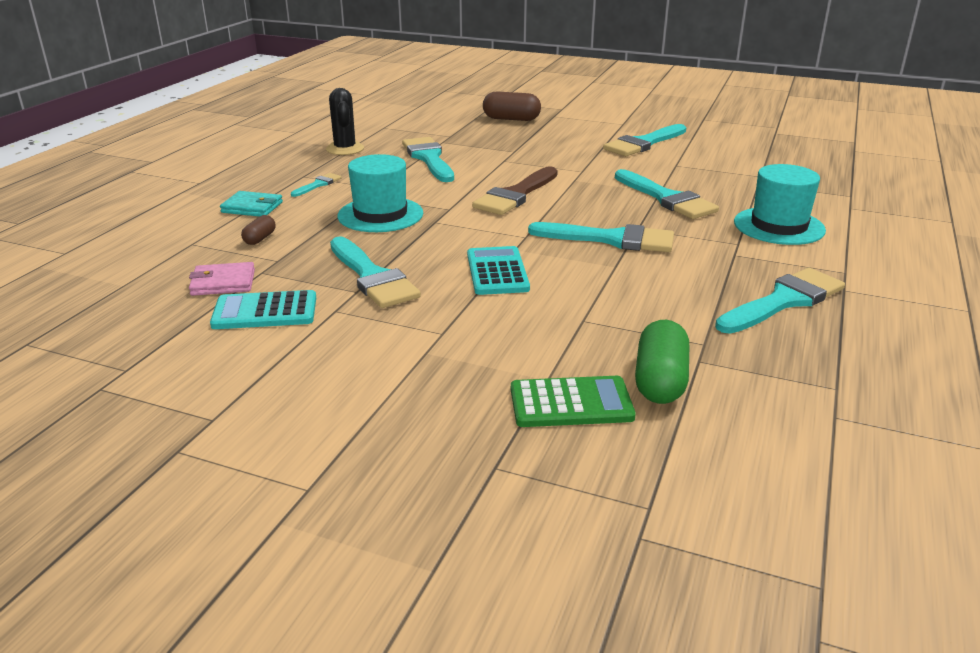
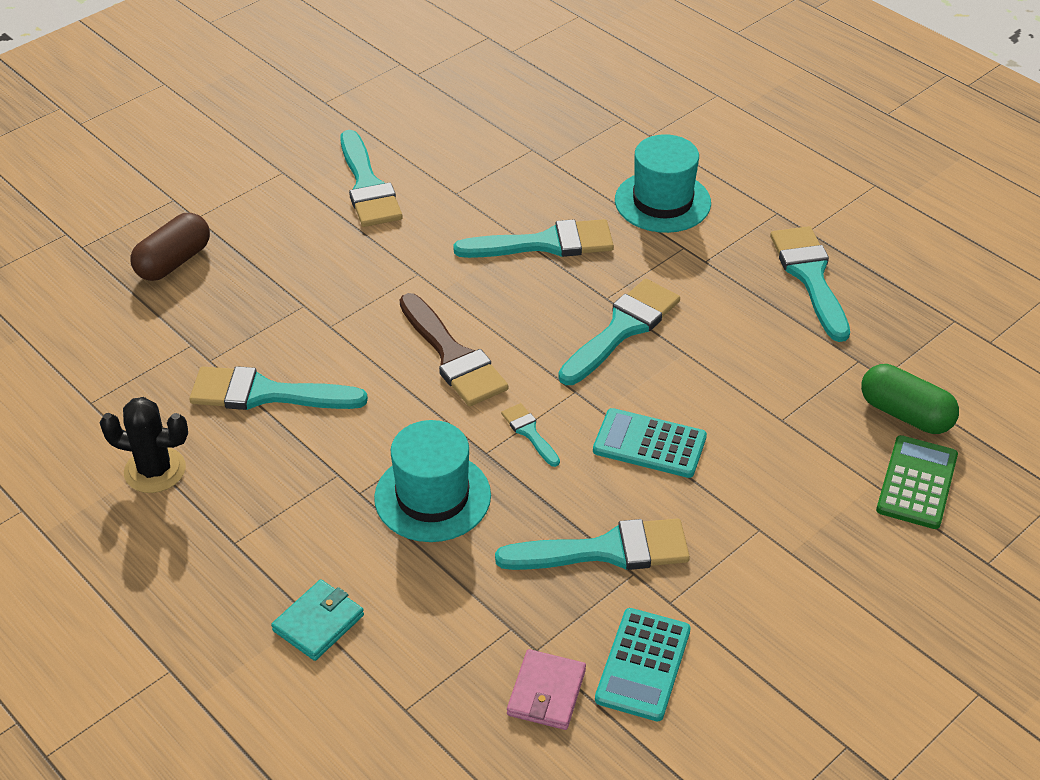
camera: 65 degrees left, 15 degrees up
brown capsule [241,215,276,245] -> none
turquoise brush [291,173,342,197] -> turquoise brush moved to [501,403,560,467]

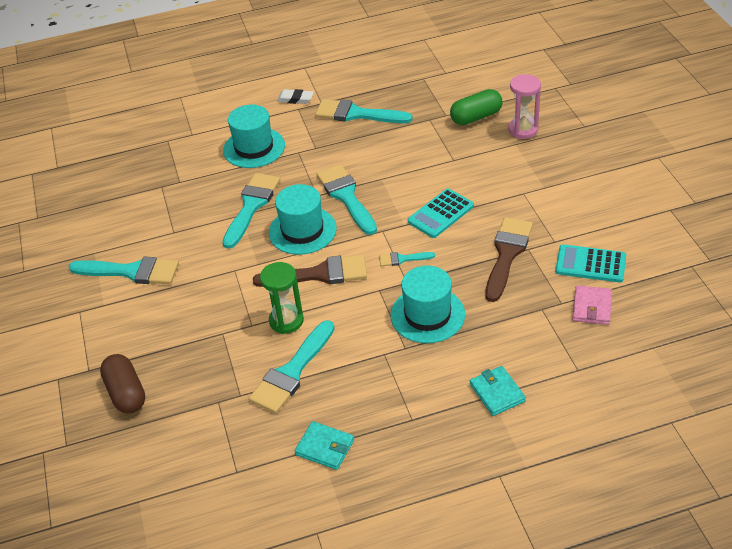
camera: 60 degrees left, 0 degrees up
black cactus [100,397,188,493] -> turquoise wallet [295,421,354,470]
turquoise brush [495,518,690,570] -> brown brush [485,217,533,302]
pink wallet [507,649,586,730] -> pink wallet turned 60 degrees clockwise [572,285,612,325]
turquoise calculator [595,608,691,721] -> turquoise calculator turned 150 degrees clockwise [555,244,626,282]
green calculator [876,435,958,529] -> pink hourglass [508,74,541,139]
none -> green hourglass [260,262,304,334]
none -> turquoise hat [269,184,337,255]
none -> white eraser [277,89,314,104]

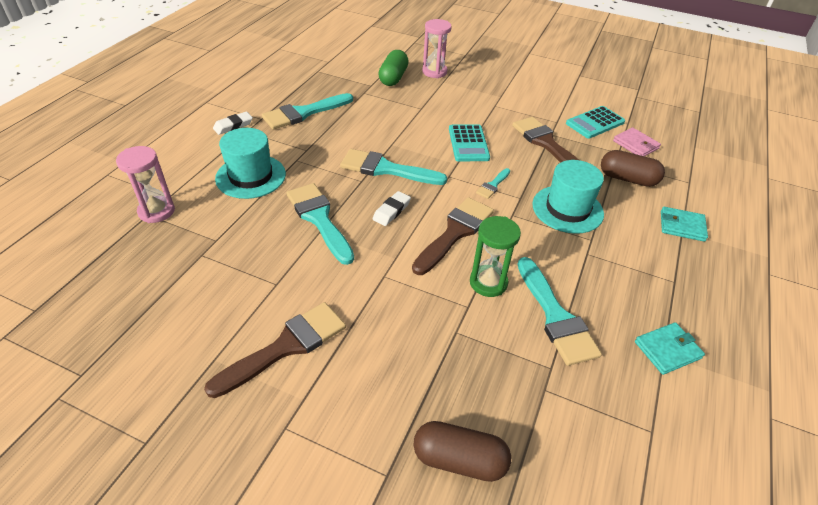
camera: 55 degrees left, 0 degrees up
turquoise brush [69,257,179,284] -> brown brush [204,302,346,398]
turquoise hat [269,184,337,255] -> white eraser [373,191,411,226]
none -> pink hourglass [116,146,175,223]
none -> brown capsule [601,150,665,187]

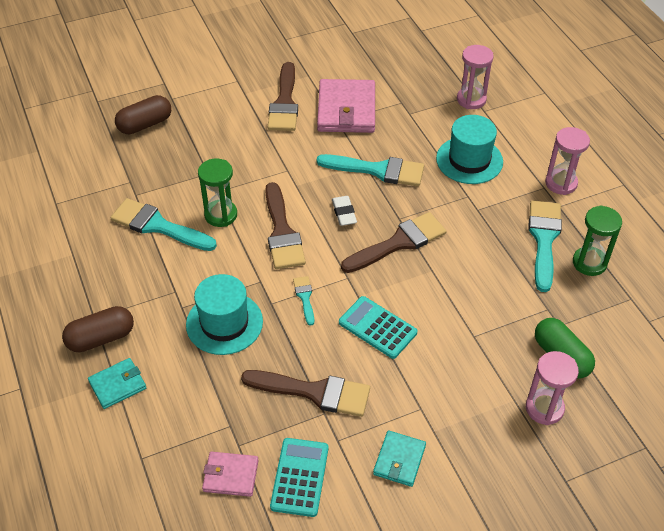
camera: 135 degrees right, 5 degrees up
white eraser [213,112,253,135] -> pink hourglass [545,127,590,195]
turquoise brush [340,149,447,185] -> brown brush [341,212,446,273]
brown capsule [601,150,665,187] -> brown capsule moved to [62,306,134,352]
turquoise wallet [635,322,705,375] -> turquoise wallet moved to [373,430,426,487]
none -> pink wallet [317,79,375,133]
none -> green hourglass [573,205,622,276]

